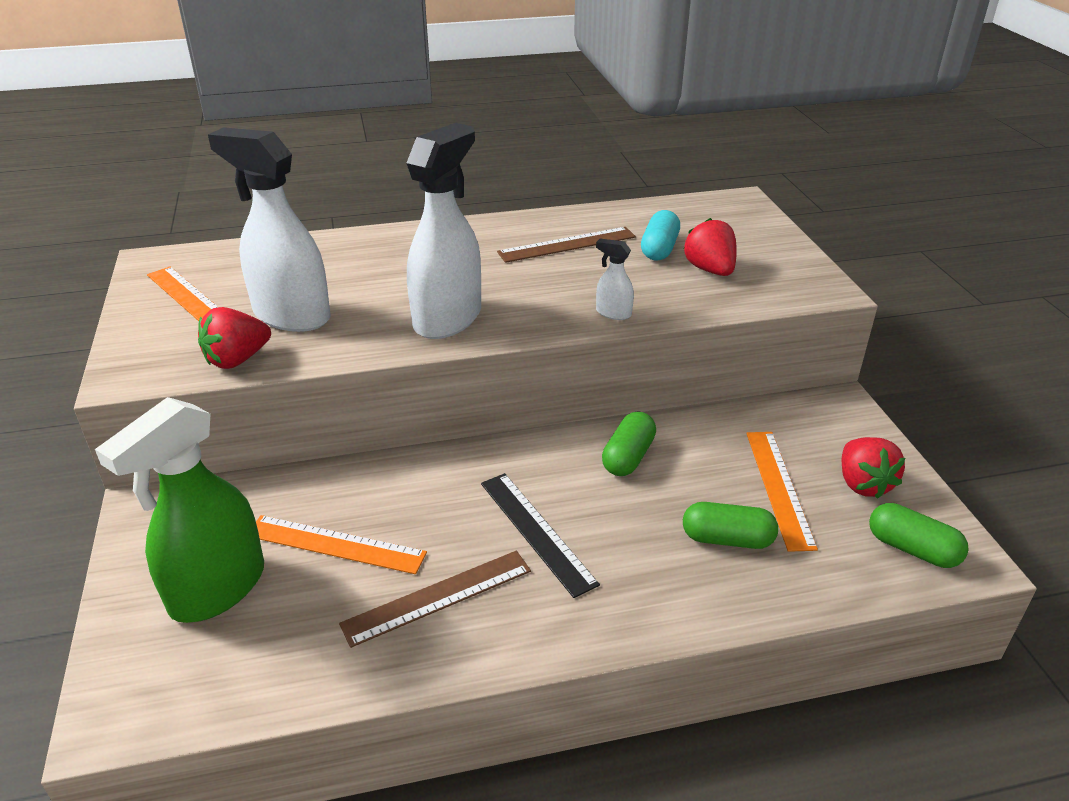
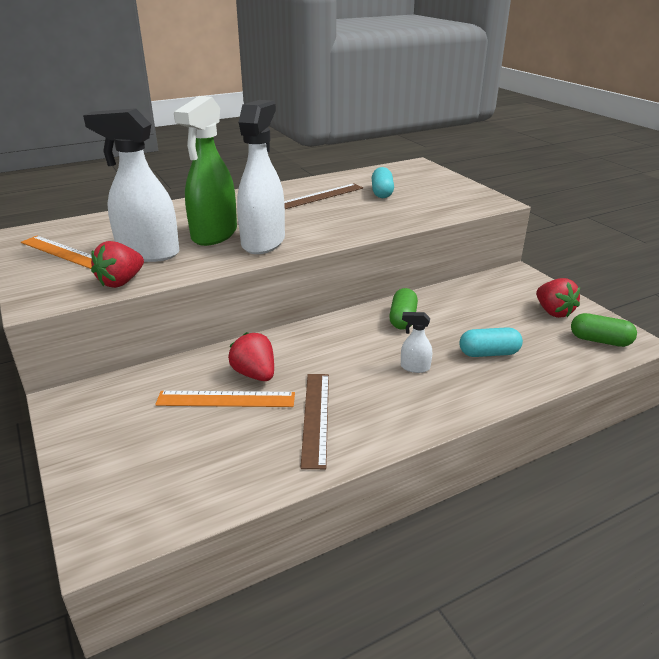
camera: 15 degrees left, 5 degrees down
green spray bottle [95,397,264,623] -> green spray bottle moved to [174,96,237,246]
brown ruler [339,551,531,648] -> brown ruler turned 45 degrees counterclockwise [300,374,329,469]
black ruler [481,473,600,598] -> none
white spray bottle [596,239,634,320] -> white spray bottle moved to [401,312,432,373]
green capsule [683,502,778,549] -> turquoise capsule [459,327,523,357]
red strawberry [684,218,737,276] -> red strawberry moved to [228,332,274,381]
orange ruler [746,432,818,552] -> none

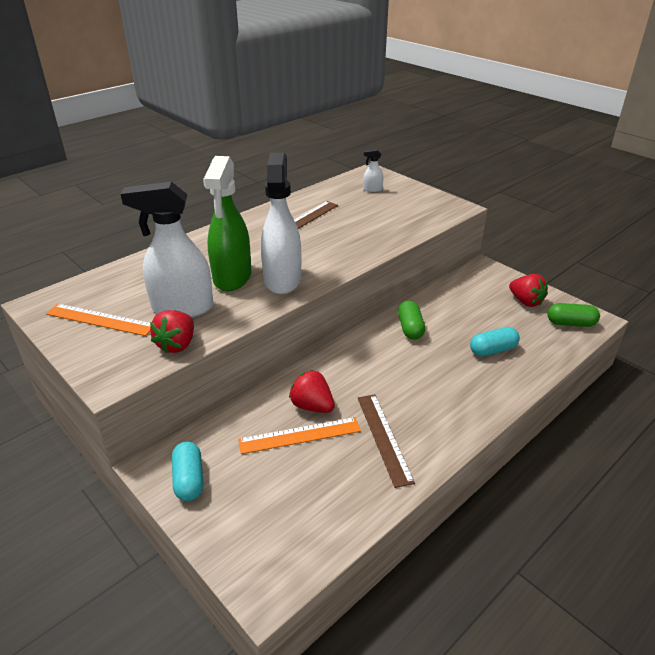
camera: 15 degrees left, 5 degrees up
turquoise capsule [372,167,394,198] -> turquoise capsule moved to [172,442,204,501]
white spray bottle [401,312,432,373] -> white spray bottle moved to [363,149,383,192]

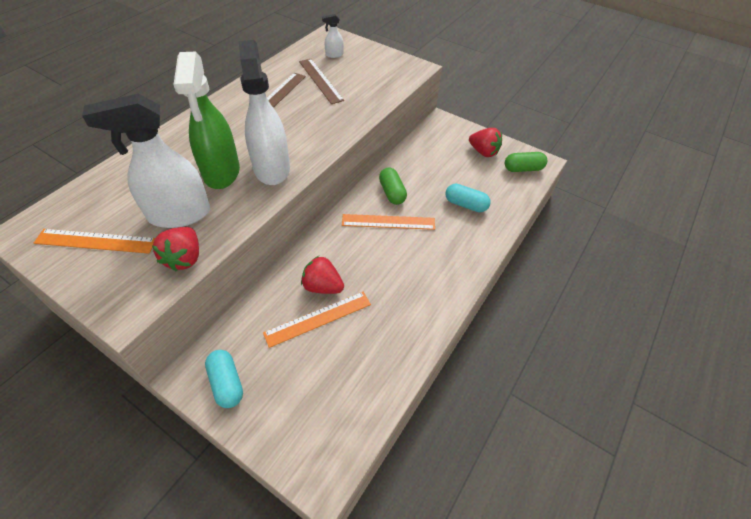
camera: 15 degrees left, 15 degrees up
brown ruler [358,394,415,488] -> brown ruler moved to [299,59,344,104]
turquoise capsule [470,327,520,357] -> turquoise capsule turned 60 degrees clockwise [445,184,491,212]
none -> orange ruler [342,214,435,230]

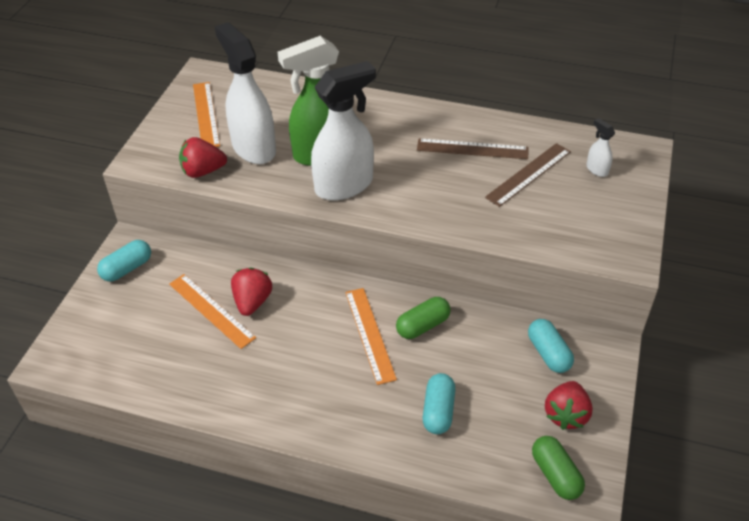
camera: 75 degrees right, 5 degrees down
none -> turquoise capsule [528,319,574,373]

